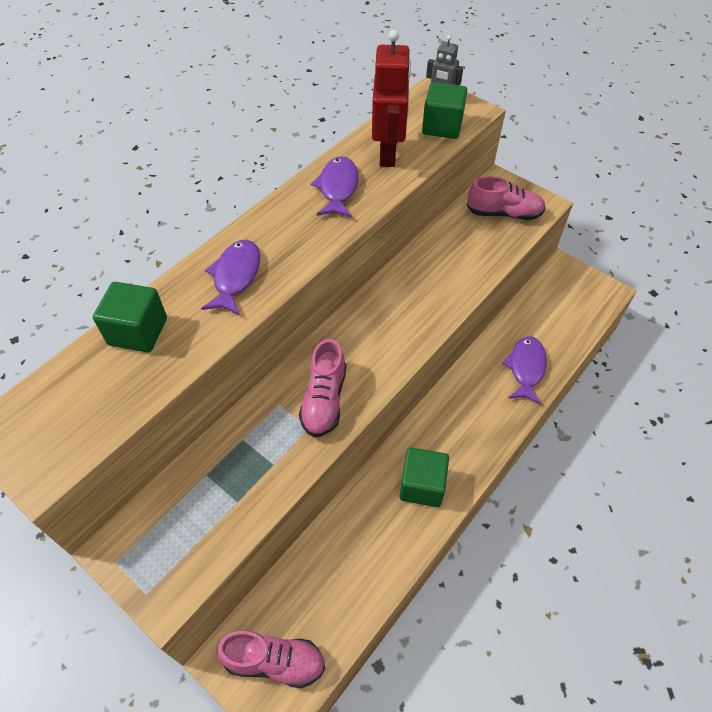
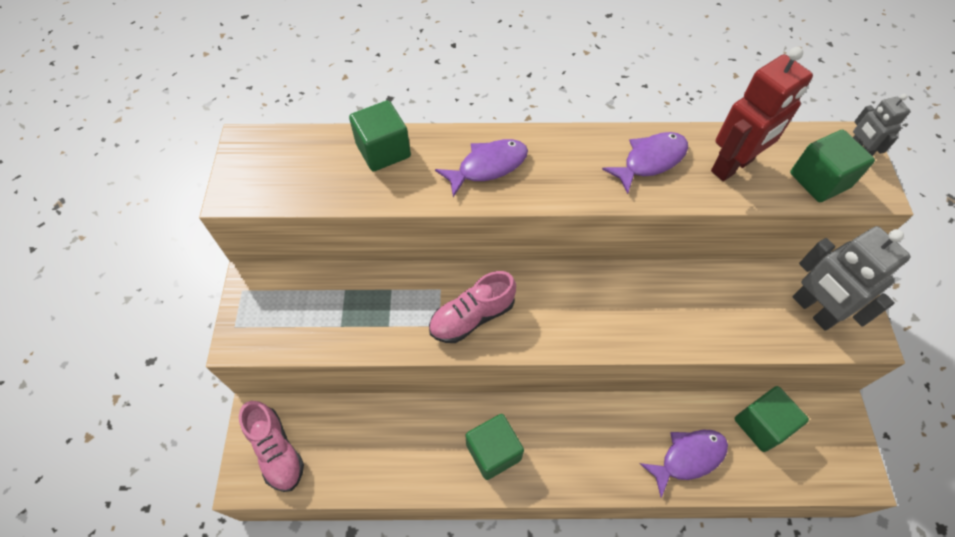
camera: 50 degrees right, 5 degrees up
pink shoe [467,176,546,220] -> grey robot [793,226,911,331]
none -> green cube [734,386,809,452]

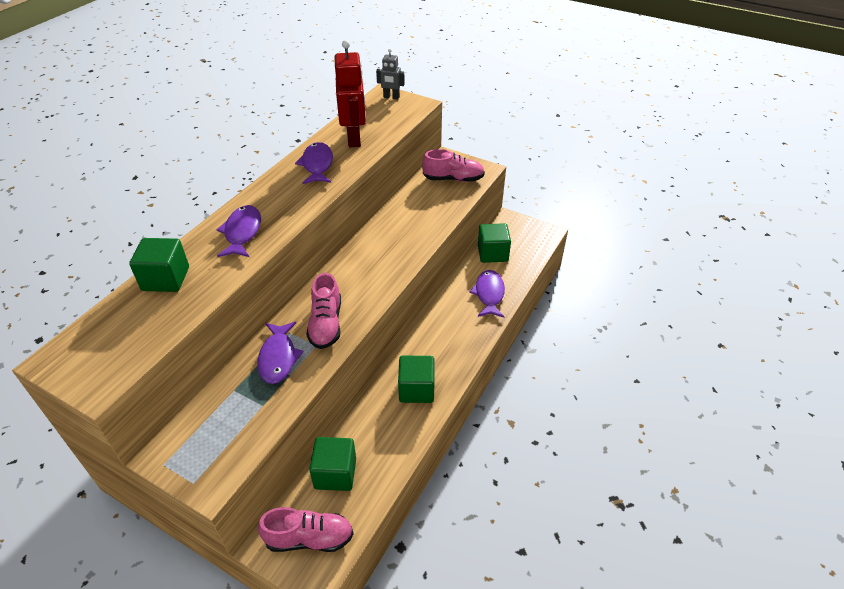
camera: 60 degrees left, 15 degrees down
green cube [790,130,875,202] -> green cube moved to [309,437,356,491]
grey robot [793,226,911,331] -> pink shoe [422,149,485,182]
none -> purple fish [257,322,303,384]

